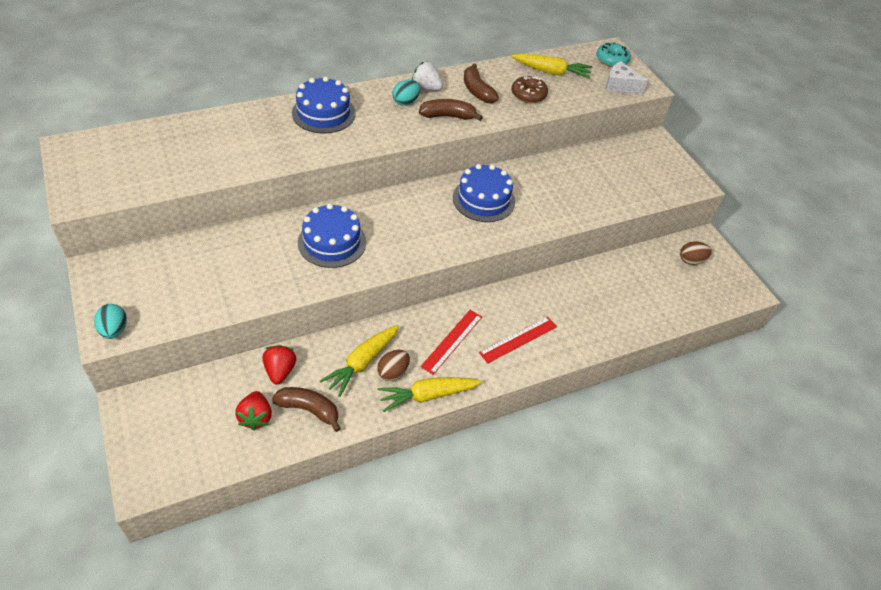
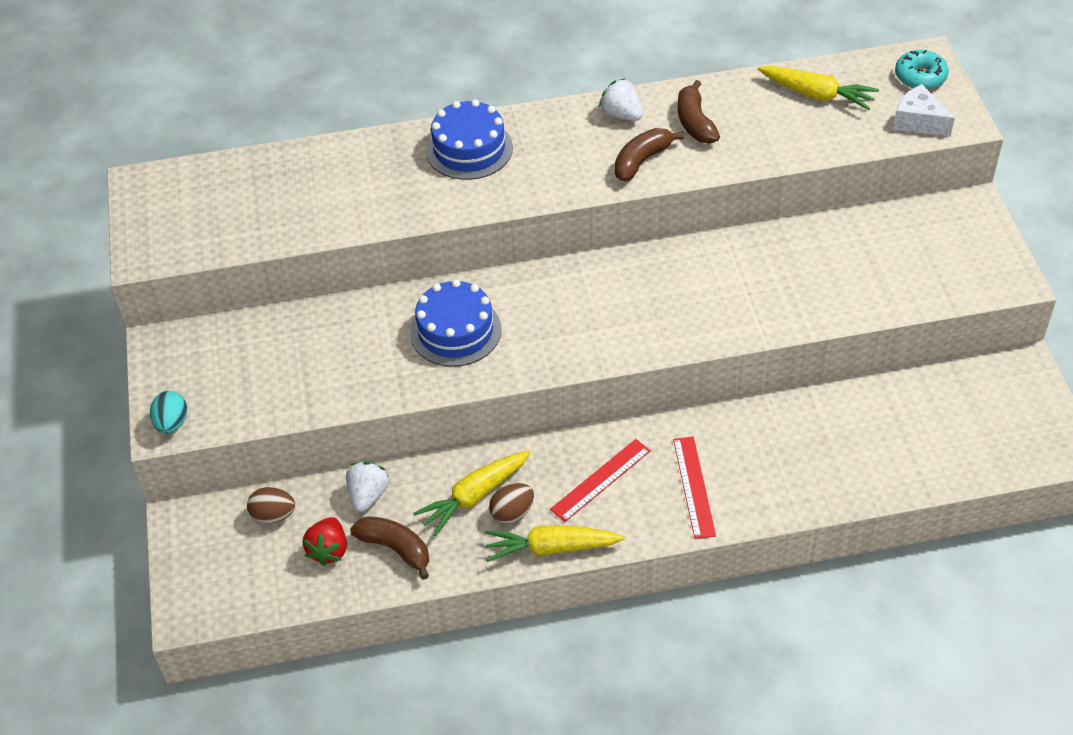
camera: 20 degrees right, 0 degrees up
red strawberry [262,345,296,384] -> white strawberry [346,462,389,512]
turquoise egg [392,80,420,106] -> none
brown banana [419,99,483,121] -> brown banana turned 60 degrees counterclockwise [614,128,684,182]
blue cake [453,164,515,222] -> none
red ruler [479,317,557,363] -> red ruler turned 75 degrees counterclockwise [673,437,716,539]
brown donut [512,76,548,103] -> none
brown egg [680,241,712,265] -> brown egg moved to [247,487,295,523]

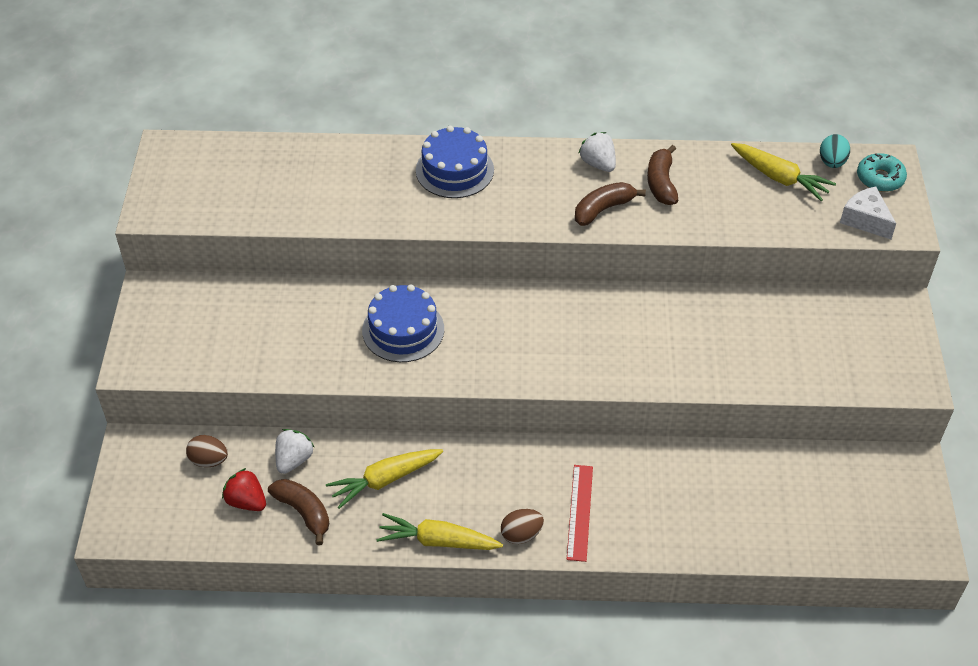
camera: 10 degrees right, 0 degrees up
turquoise egg [150,391,187,434] -> turquoise egg moved to [820,134,850,168]
red strawberry [303,517,347,566] -> red strawberry turned 105 degrees clockwise [222,468,266,511]
brown egg [489,483,534,524] -> brown egg moved to [501,509,544,544]
red ruler [550,439,651,522] -> none

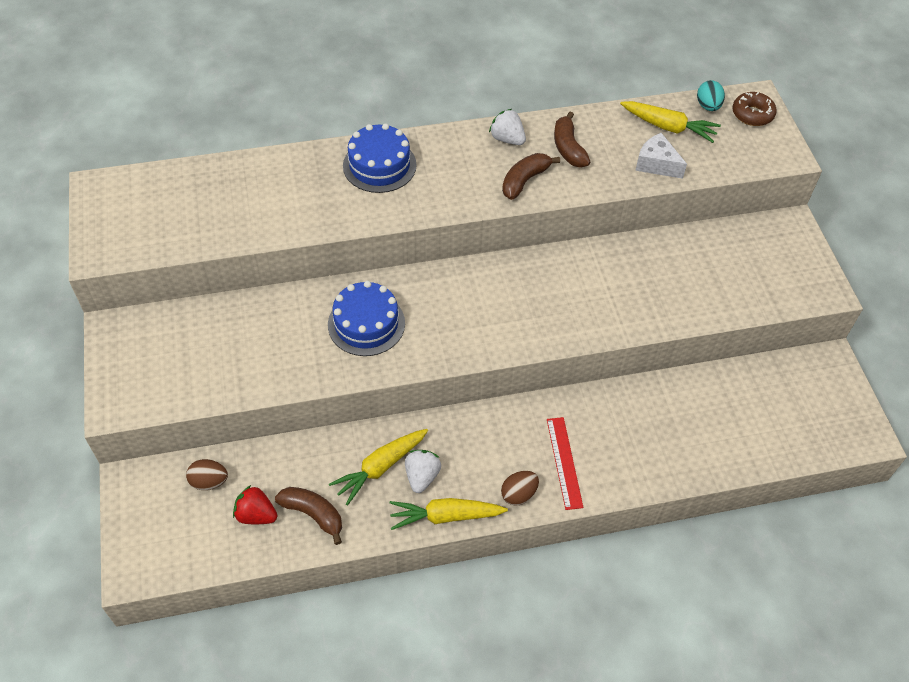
camera: 15 degrees left, 5 degrees up
white strawberry [275,429,315,474] -> white strawberry moved to [405,450,441,493]
white cheese [840,186,896,239] -> white cheese moved to [635,133,687,179]
turquoise donut [857,153,907,192] -> brown donut [732,92,777,126]

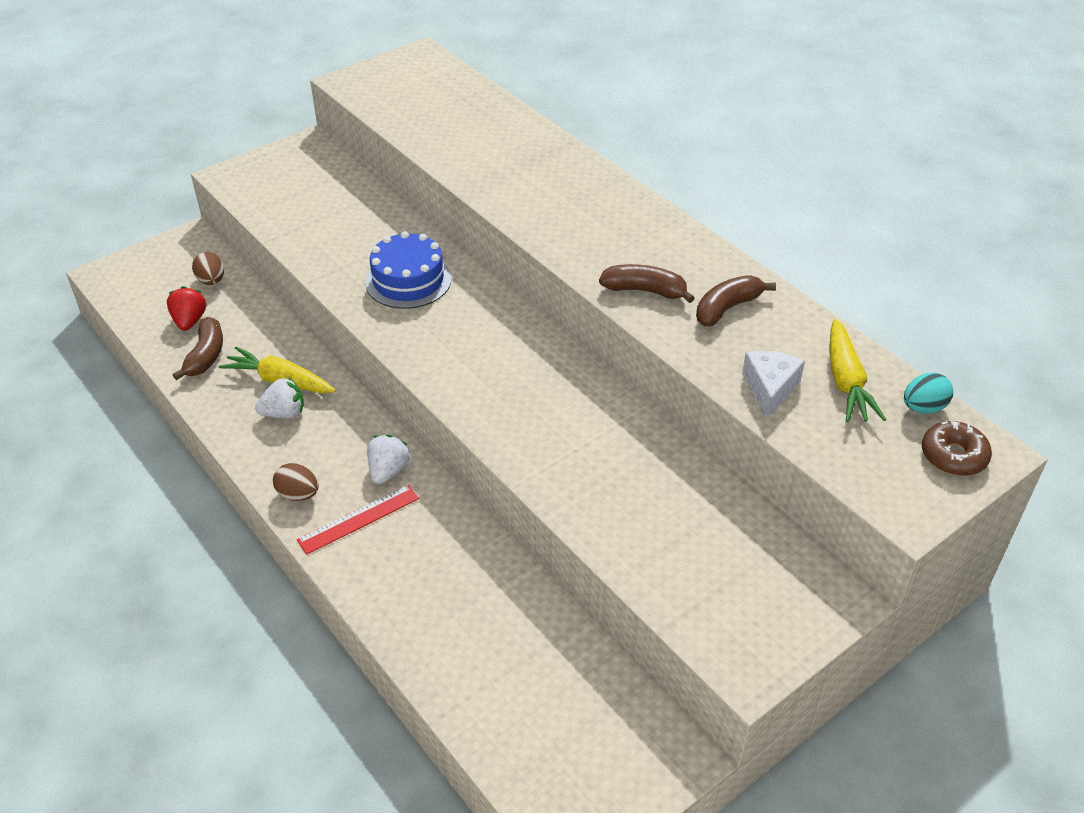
camera: 65 degrees right, 10 degrees down
blue cake [343,123,417,193] -> none
yellow carrot [389,498,508,530] -> none
white strawberry [489,109,526,145] -> white strawberry moved to [367,434,410,484]

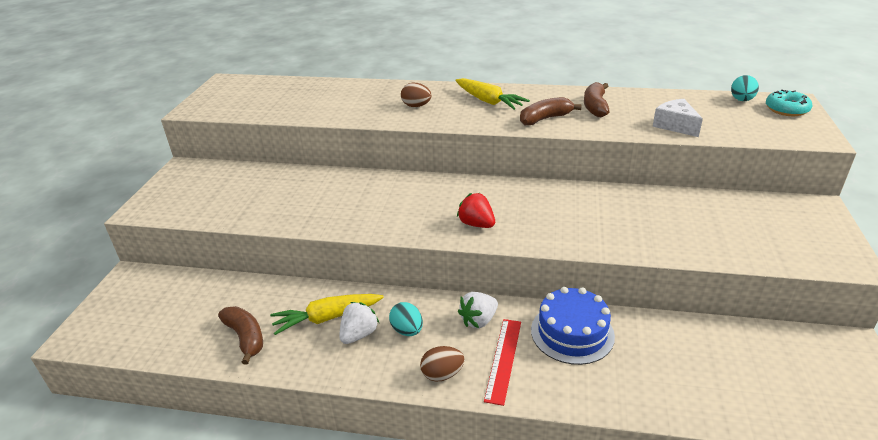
camera: 40 degrees left, 10 degrees down
red strawberry [167,286,206,331] -> red strawberry moved to [457,193,495,228]
brown egg [192,252,224,285] -> brown egg moved to [401,83,432,107]
blue cake [365,231,451,309] -> blue cake moved to [531,287,615,365]
white strawberry [367,434,410,484] -> white strawberry turned 105 degrees counterclockwise [458,292,498,328]
yellow carrot [830,319,886,422] -> yellow carrot moved to [455,78,530,110]
brown donut [922,421,992,476] -> turquoise donut [766,90,812,116]
none -> turquoise egg [389,302,423,336]

